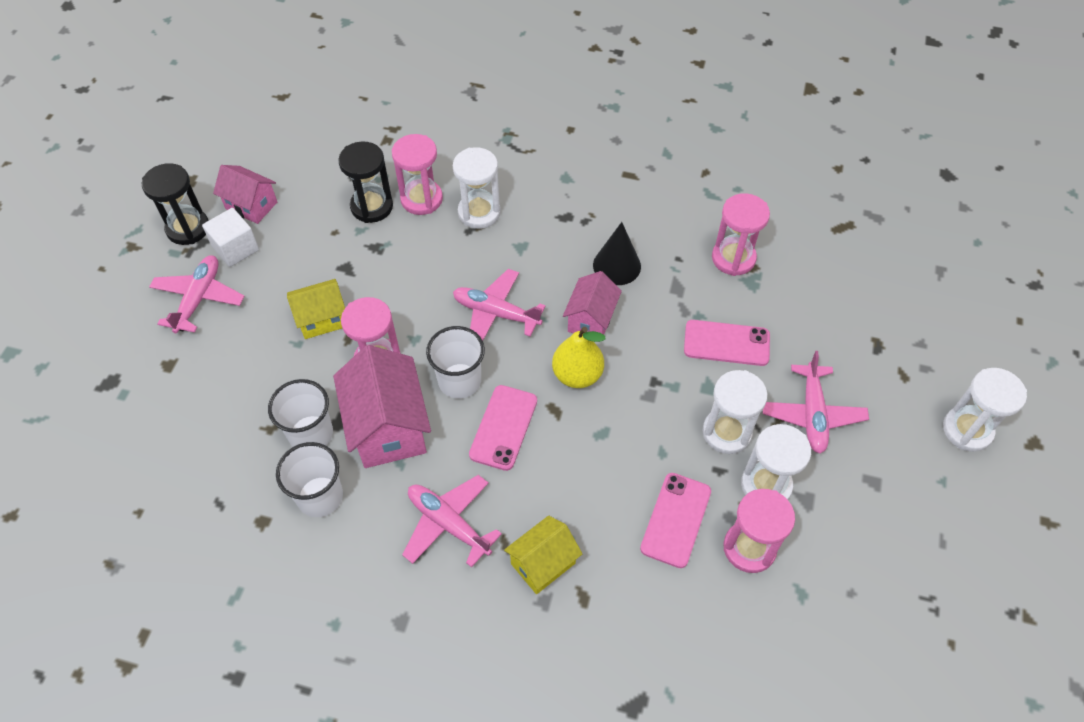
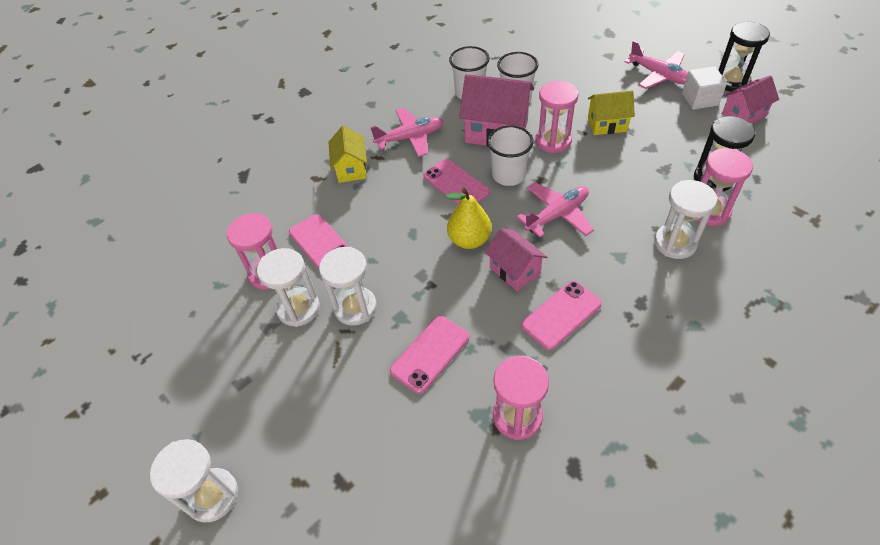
camera: 125 degrees right, 5 degrees down
yellow house [287,279,345,339] -> yellow house turned 75 degrees clockwise [588,90,635,135]
black cone [593,222,641,285] -> pink phone [521,281,602,350]
pink plane [763,351,869,454] -> none

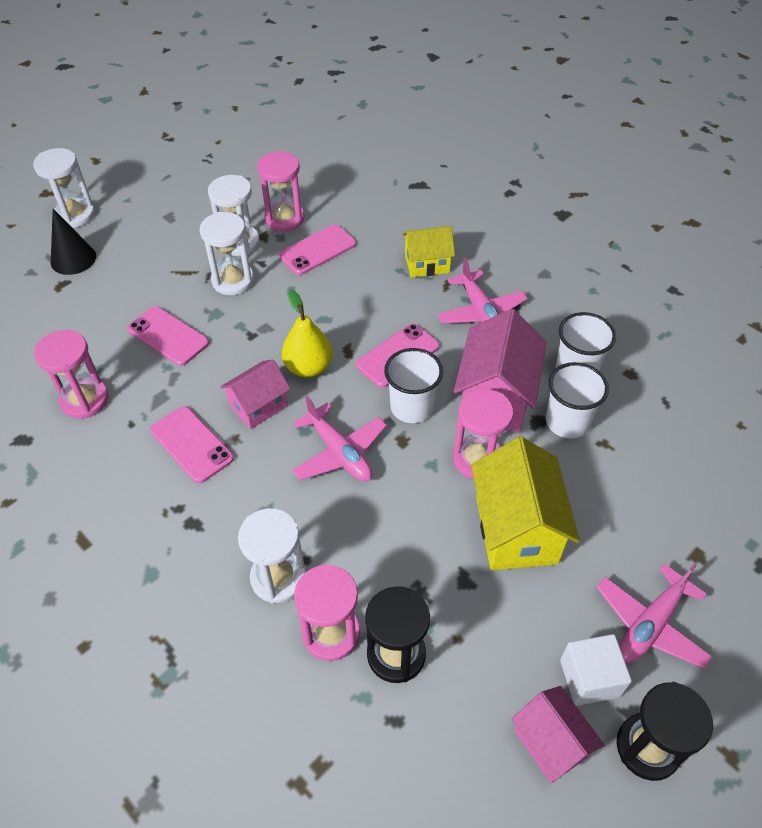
camera: 85 degrees right, 0 degrees up
yellow house [588,90,635,135] -> yellow house [471,437,580,570], size x1.65
none -> black cone [51,209,96,275]

